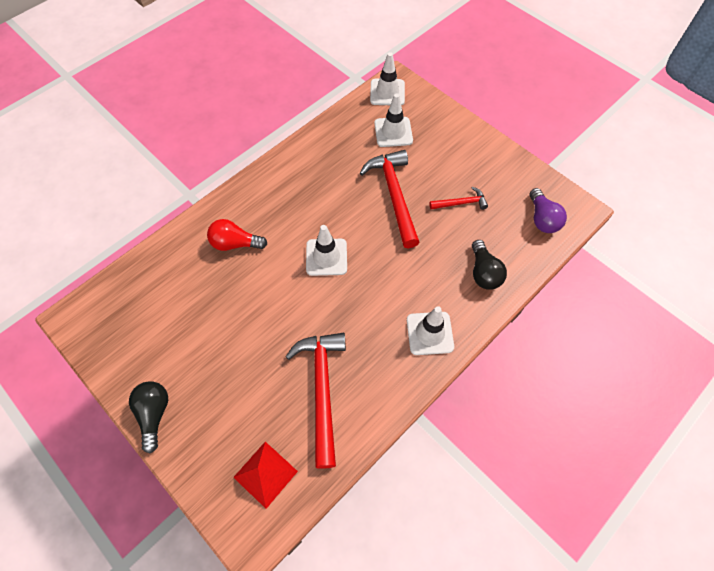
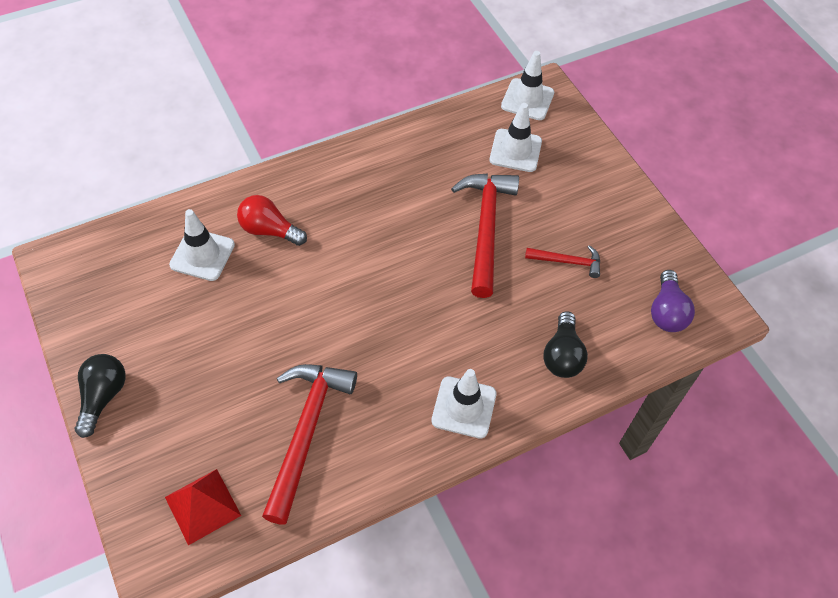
camera: 15 degrees right, 5 degrees down
white traffic cone [306,225,347,276] -> white traffic cone moved to [169,209,235,281]

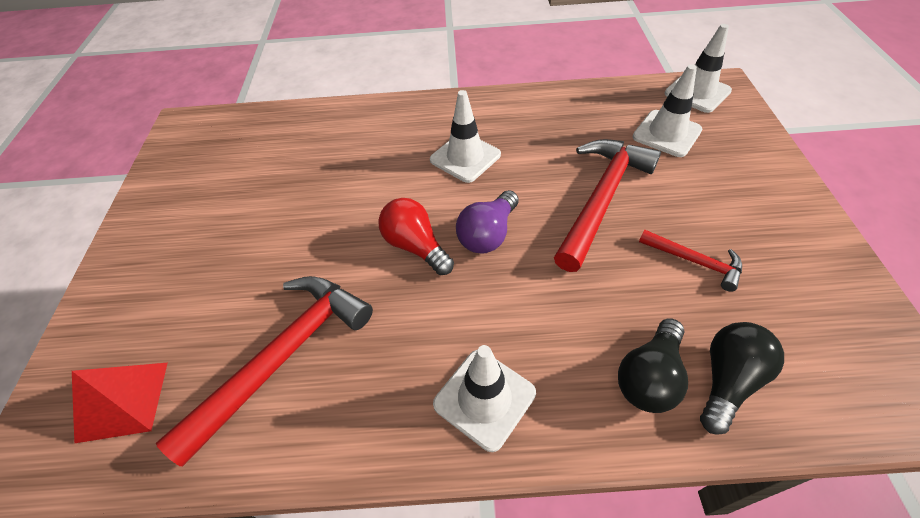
camera: 30 degrees right, 5 degrees down
black light bulb [75,354,126,438] -> black light bulb moved to [700,322,784,435]
white traffic cone [169,209,235,281] -> white traffic cone moved to [430,90,501,183]
red light bulb [237,195,307,246] -> red light bulb moved to [378,198,454,275]
purple light bulb [651,270,695,332] -> purple light bulb moved to [456,190,519,254]

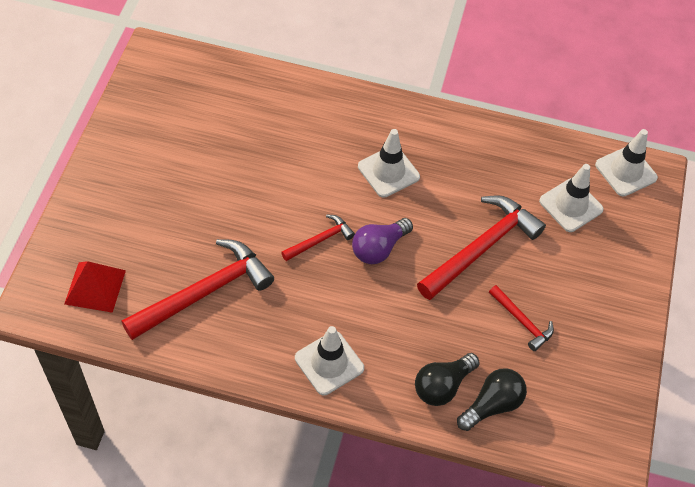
camera: 10 degrees right, 5 degrees up
red light bulb [378,198,454,275] -> red hammer [281,214,355,261]

